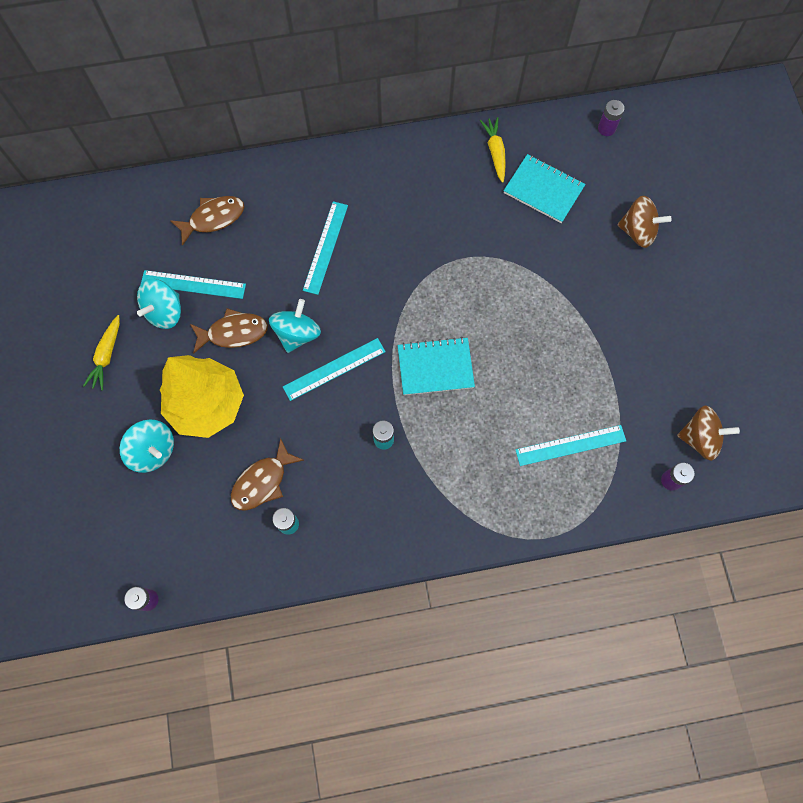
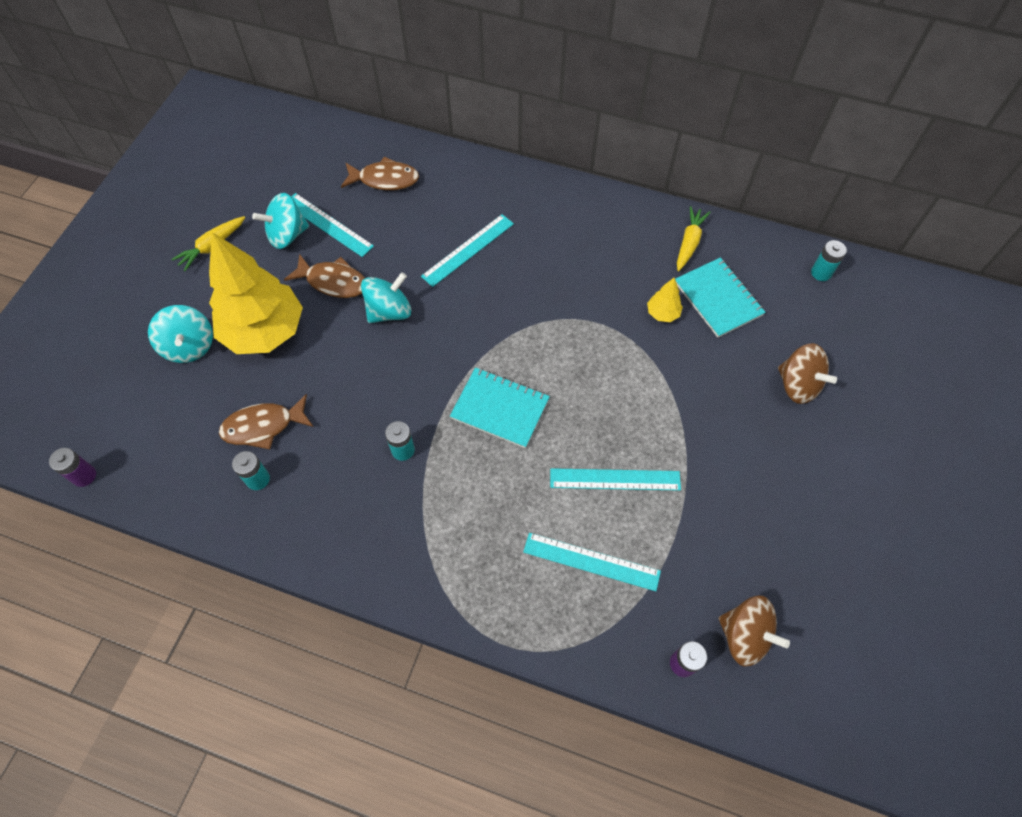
camera: 30 degrees right, 10 degrees down
turquoise ruler [283,338,386,401] -> turquoise ruler moved to [550,468,681,491]
purple battery [598,100,624,136] -> turquoise battery [811,240,847,281]
none -> yellow tree [647,278,683,322]

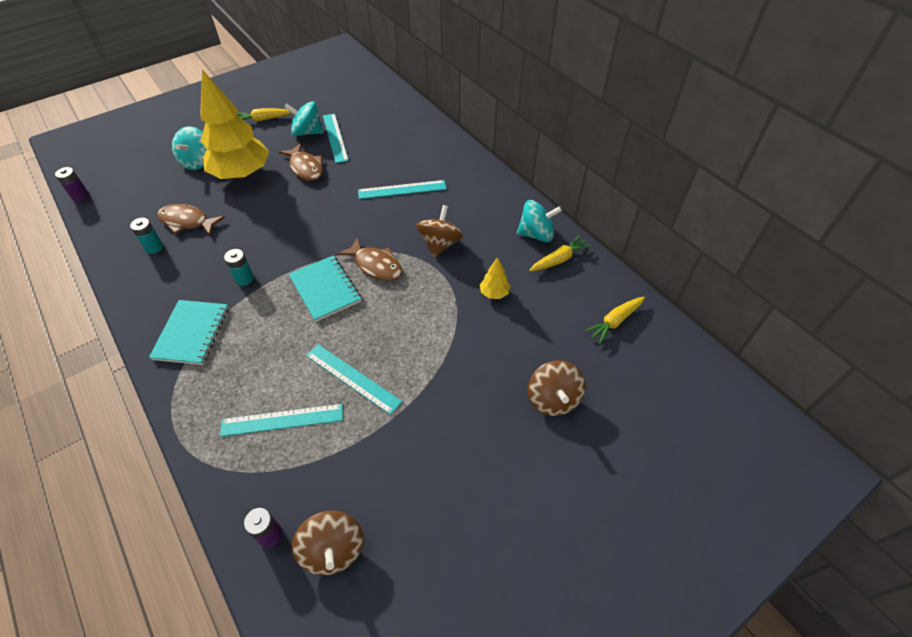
camera: 35 degrees right, 10 degrees down
brown fish [341,156,419,190] -> brown fish moved to [337,237,402,281]
turquoise spinning top [361,272,411,323] -> turquoise spinning top moved to [517,200,562,242]
turquoise ruler [523,533,661,591] -> turquoise ruler turned 60 degrees counterclockwise [220,404,343,437]
turquoise notebook [675,258,766,338] -> turquoise notebook moved to [149,300,228,365]
turquoise battery [811,240,847,281] -> none
none -> brown spinning top [417,205,463,257]
none -> yellow carrot [584,297,645,344]

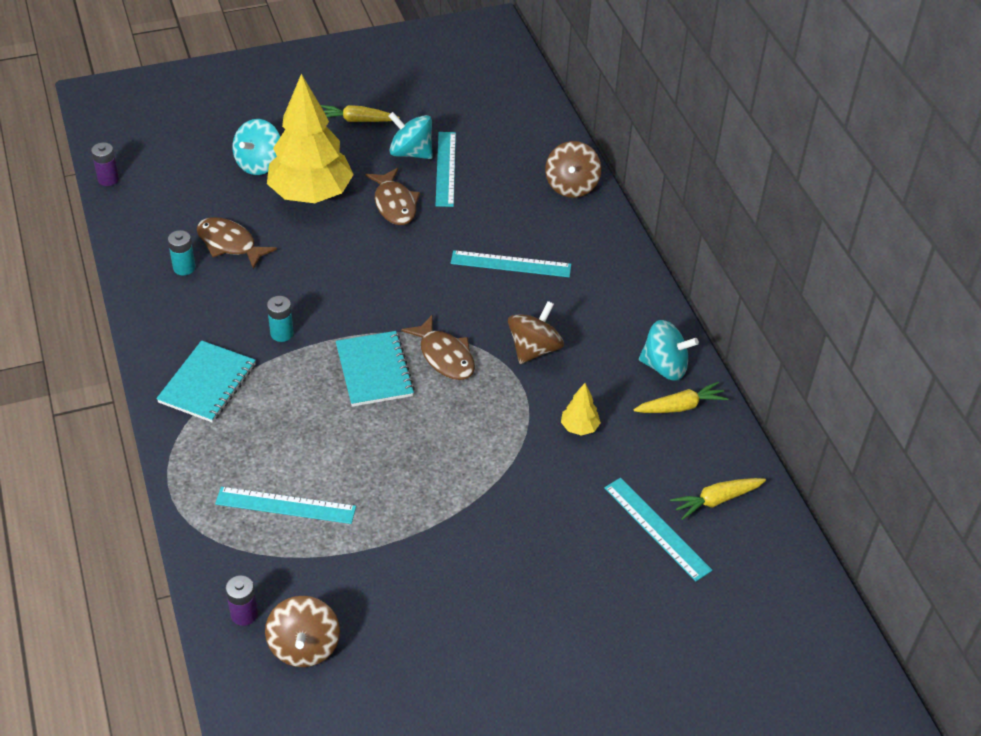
camera: 15 degrees right, 5 degrees down
turquoise ruler [306,344,402,415] -> turquoise ruler moved to [604,478,712,581]
brown spinning top [528,361,586,416] -> brown spinning top moved to [545,141,601,198]

